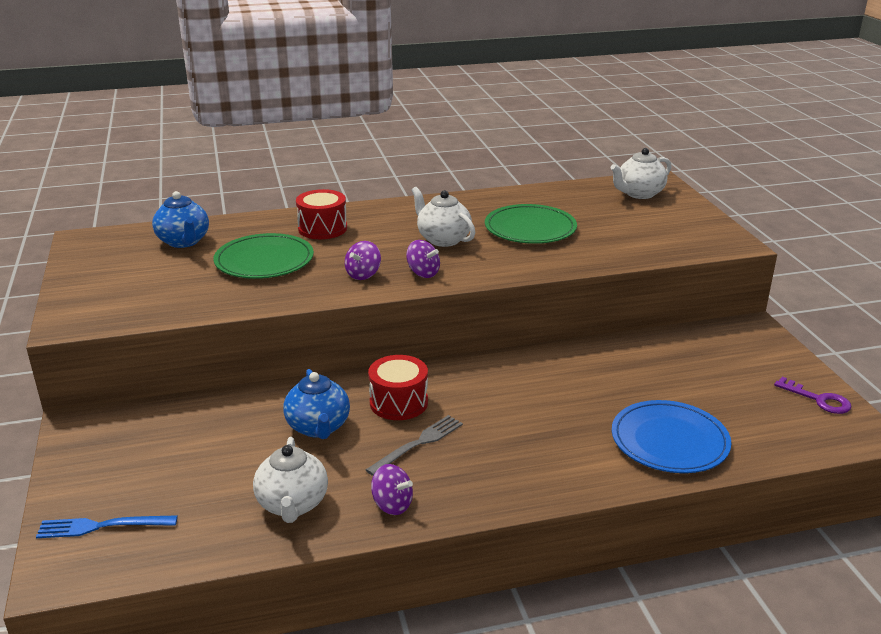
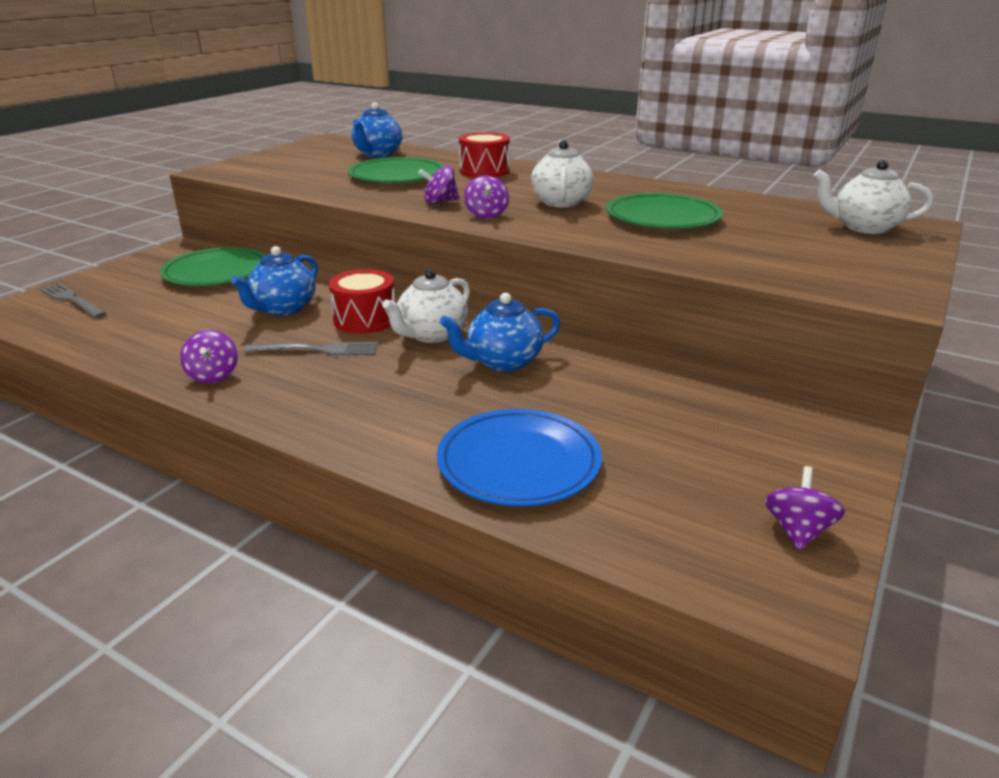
camera: 45 degrees right, 0 degrees up
blue fork [36,515,178,538] -> grey fork [40,283,107,318]
white teapot [253,437,328,523] -> white teapot moved to [382,269,470,343]
purple key [774,377,851,414] -> purple spinning top [765,466,845,550]
none -> green plate [160,247,265,286]
none -> blue teapot [440,293,561,372]

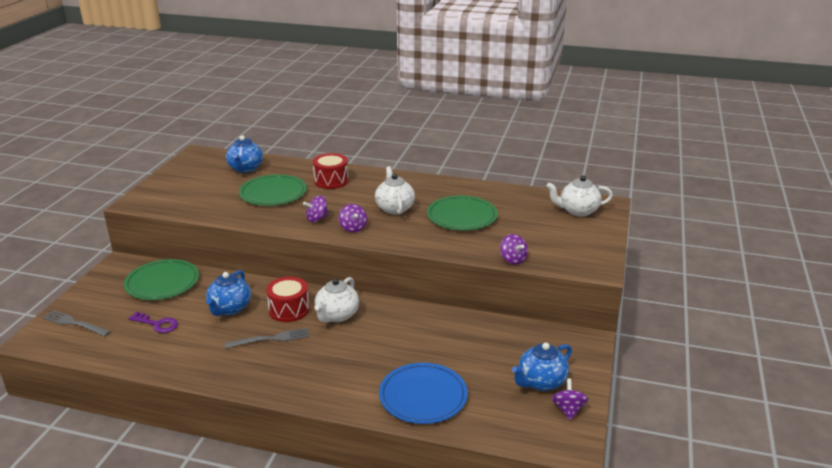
camera: 15 degrees left, 0 degrees up
purple spinning top [180,330,238,383] -> purple spinning top moved to [500,234,528,265]
blue teapot [440,293,561,372] -> blue teapot moved to [512,343,572,391]
none -> purple key [129,312,178,333]

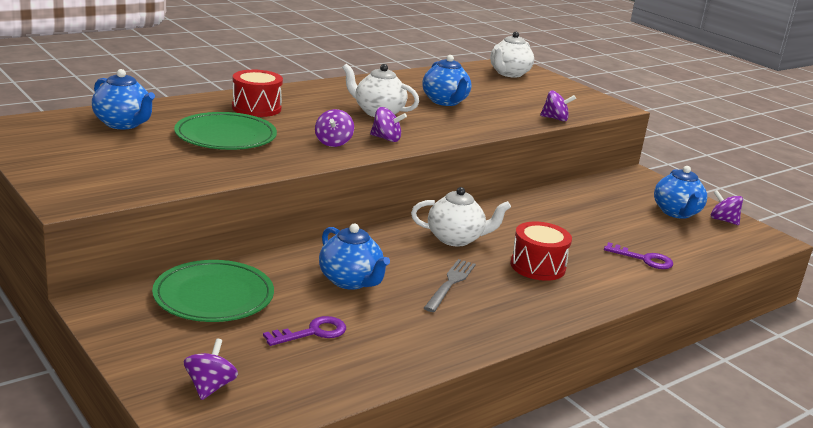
camera: 55 degrees left, 5 degrees down
grey fork [43,310,111,336] -> purple spinning top [184,339,238,400]
red drum [266,277,309,322] -> red drum moved to [510,222,572,281]
white teapot [314,277,359,323] -> white teapot turned 60 degrees counterclockwise [411,187,511,246]
blue plate [379,363,468,424] -> purple key [604,242,673,269]
green plate [427,196,498,230] -> blue teapot [422,55,472,106]

